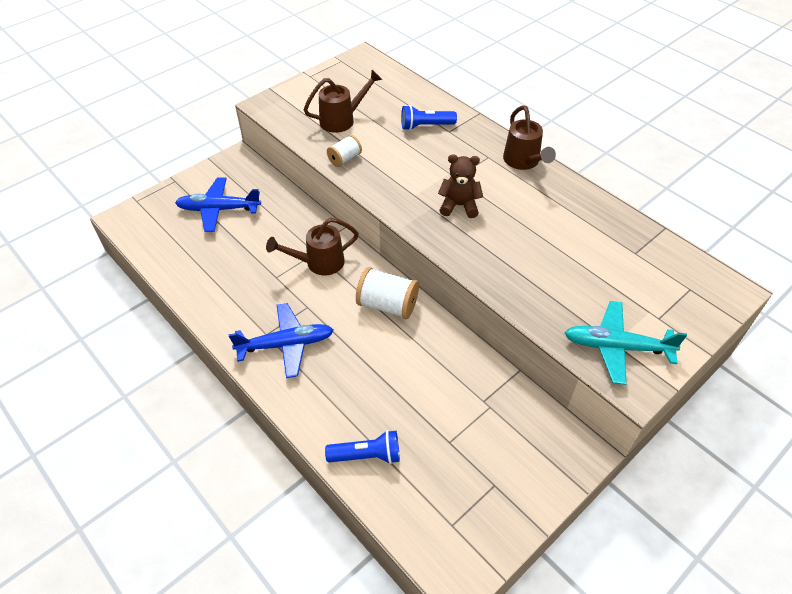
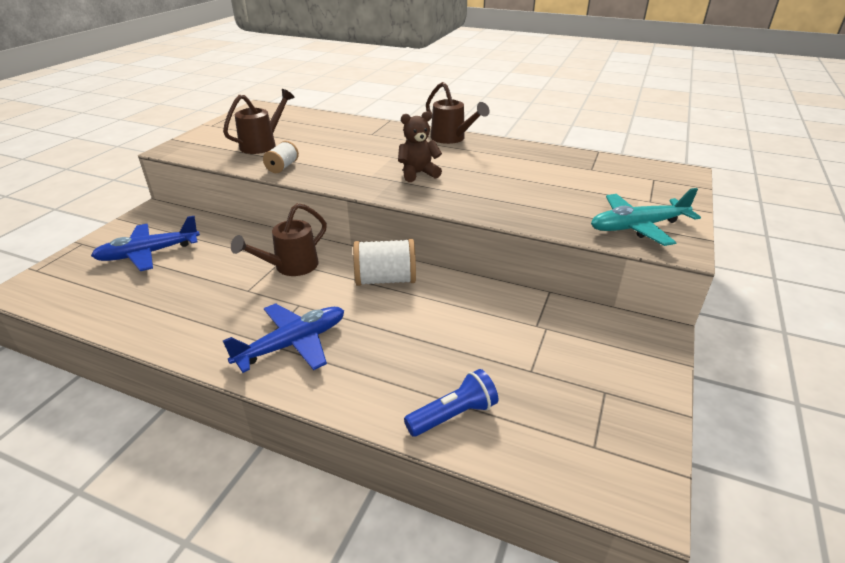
camera: 25 degrees left, 15 degrees down
blue flashlight [401,105,457,131] -> none

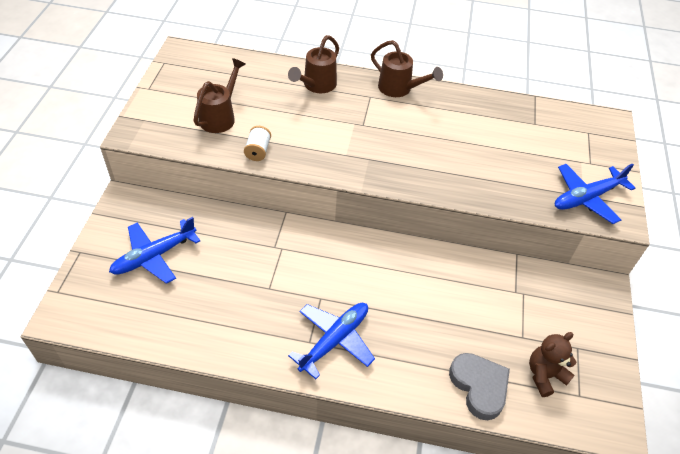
camera: 15 degrees left, 15 degrees up
brown watering can [231,203,327,276] -> brown watering can moved to [288,35,339,93]
white spool [353,239,416,286] -> none
brown teddy bear [398,111,442,182] -> brown teddy bear moved to [529,332,576,397]
blue flashlight [404,369,498,437] -> grey heart [449,353,510,420]
turquoise plane [591,188,701,246] -> blue plane [555,163,635,224]

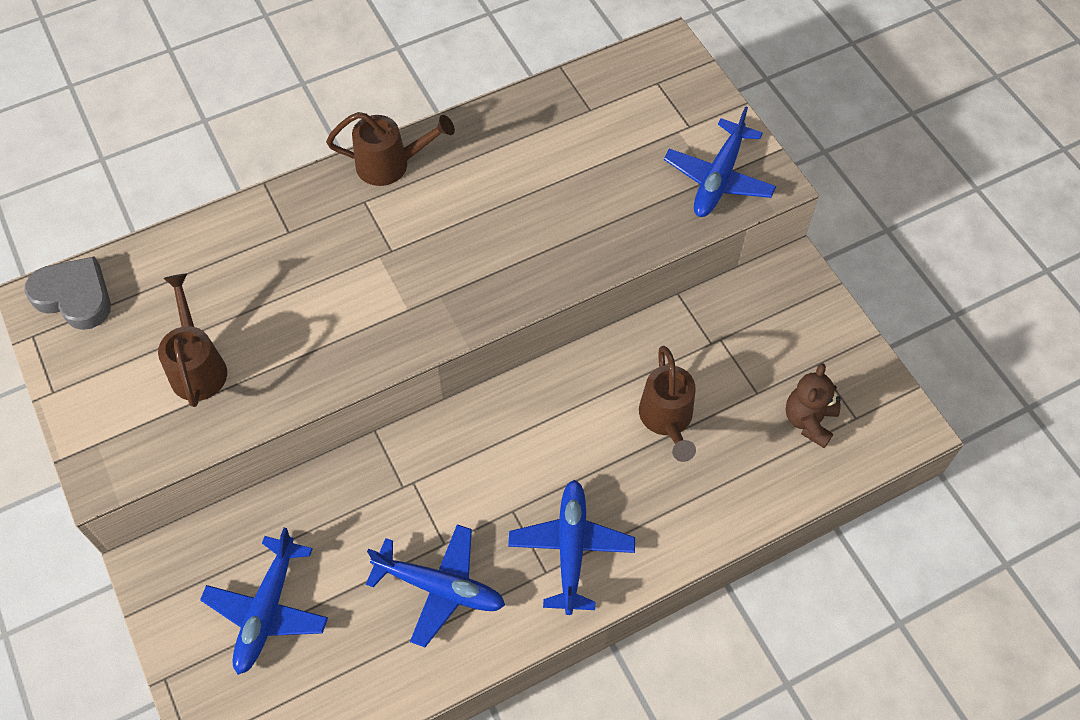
camera: 35 degrees left, 10 degrees up
white spool [244,126,271,161] -> none
brown watering can [288,35,339,93] -> brown watering can moved to [639,346,696,462]
grey heart [449,353,510,420] -> grey heart moved to [24,256,111,330]
none -> blue plane [366,524,505,647]

